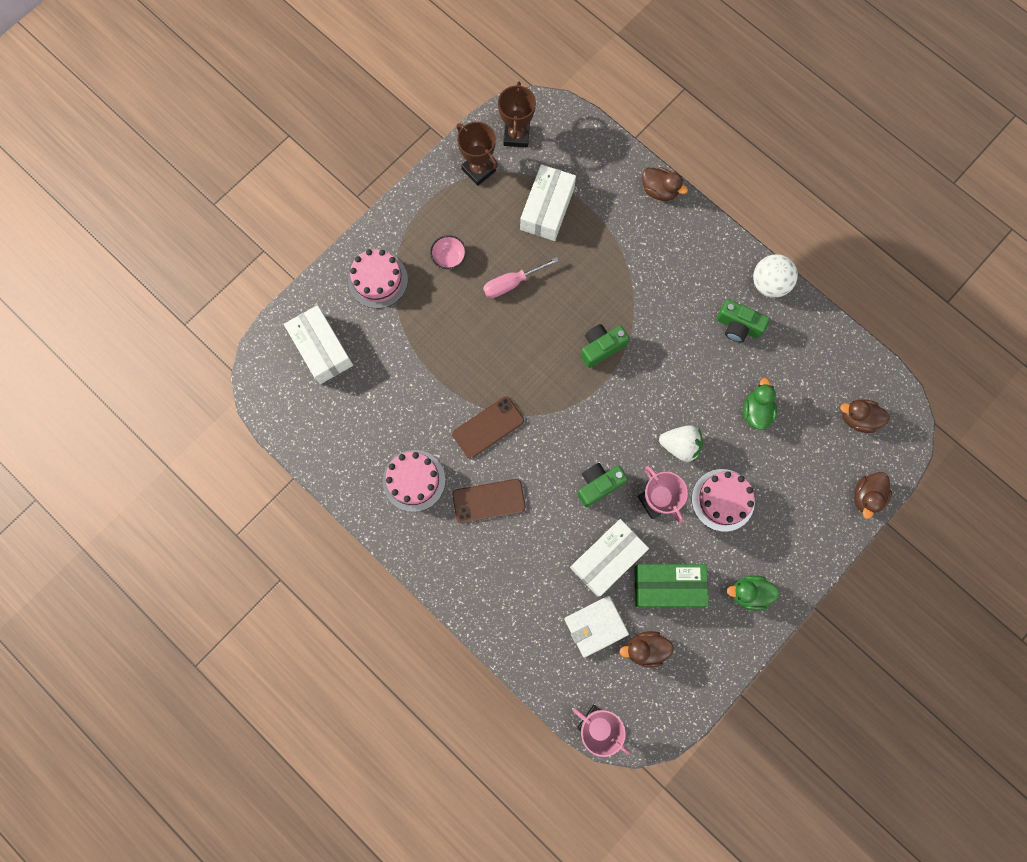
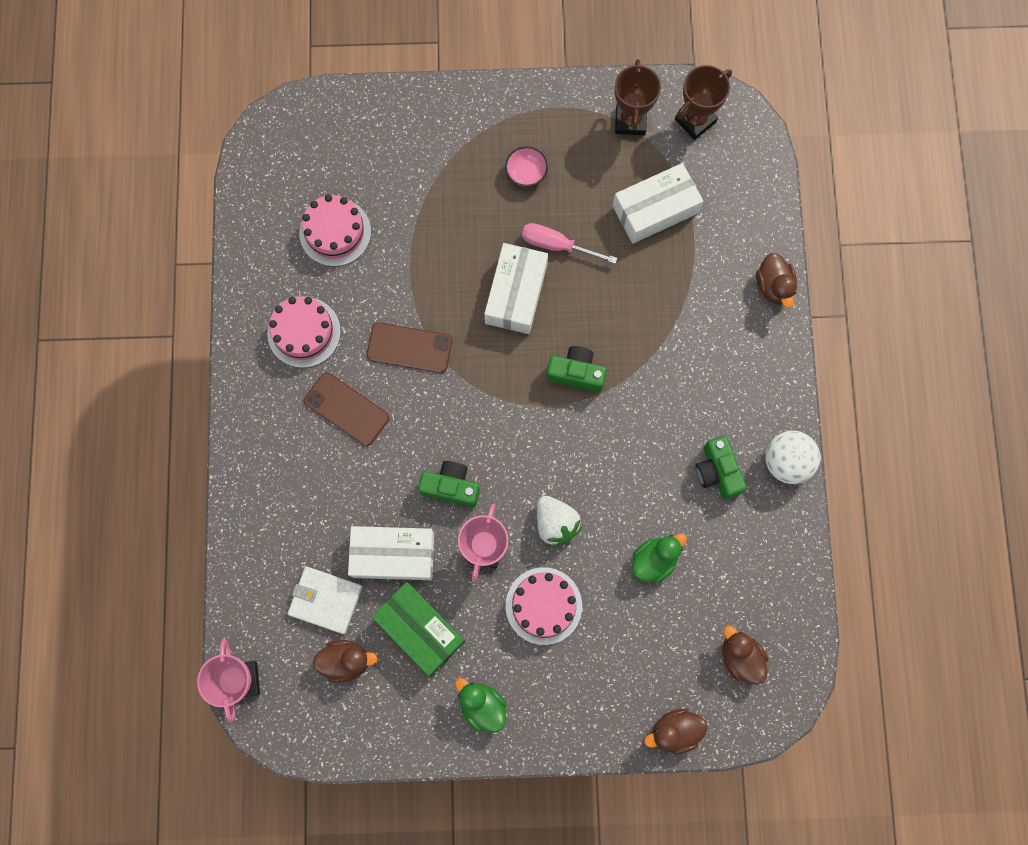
camera: 45 degrees right, 0 degrees up
white box [284,305,353,384] -> white box moved to [484,243,548,334]
pink cake [348,249,408,309] -> pink cake moved to [299,195,371,267]
brown duck [620,631,674,667] -> brown duck turned 135 degrees clockwise [313,640,378,683]

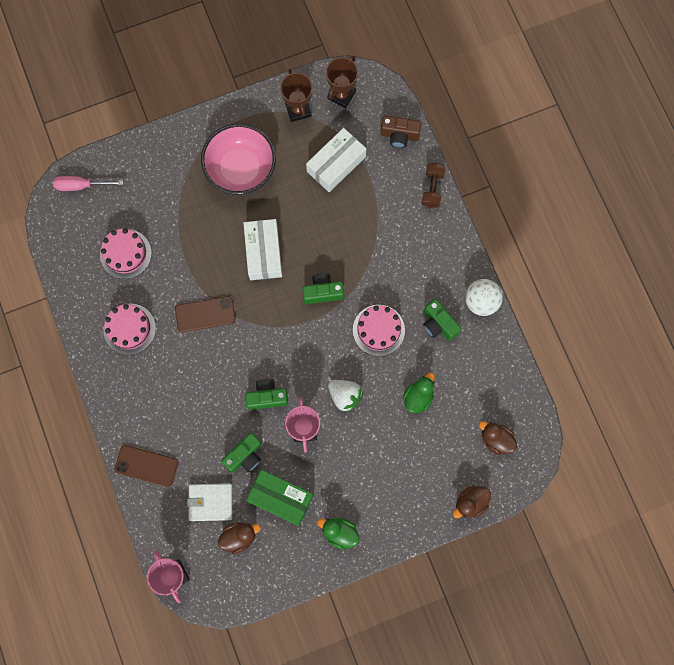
camera: 20 degrees left, 0 degrees up
brown phone [304,372,390,446] -> brown phone moved to [114,445,178,487]
white box [348,526,434,580] -> green camera [221,433,262,472]
pink bowl [505,146,548,187] -> pink bowl [201,124,276,195], size x2.42
pink cake [506,567,582,645] -> pink cake moved to [353,305,405,356]
pink screwdriver [522,223,617,264] -> pink screwdriver moved to [53,176,123,191]
brown duck [756,253,797,308] -> brown dumbbell [422,163,446,208]
none -> brown camera [380,116,422,148]

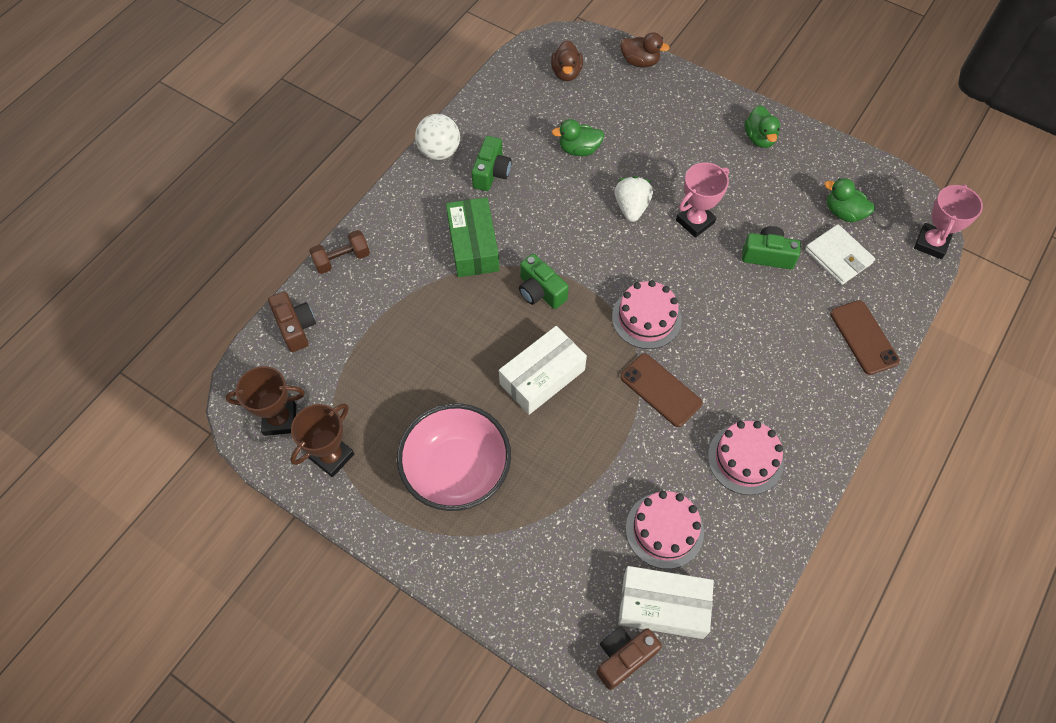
camera: 125 degrees left, 15 degrees down
pink screwdriver [53,176,123,191] -> brown camera [597,627,662,690]
brown duck [218,522,261,554] -> green duck [824,178,875,222]
green camera [245,379,288,410] -> none
green box [246,470,313,526] -> green box moved to [446,197,499,277]
white box [306,128,366,192] -> white box moved to [618,566,714,639]
pink cake [353,305,405,356] -> pink cake moved to [612,280,682,349]

